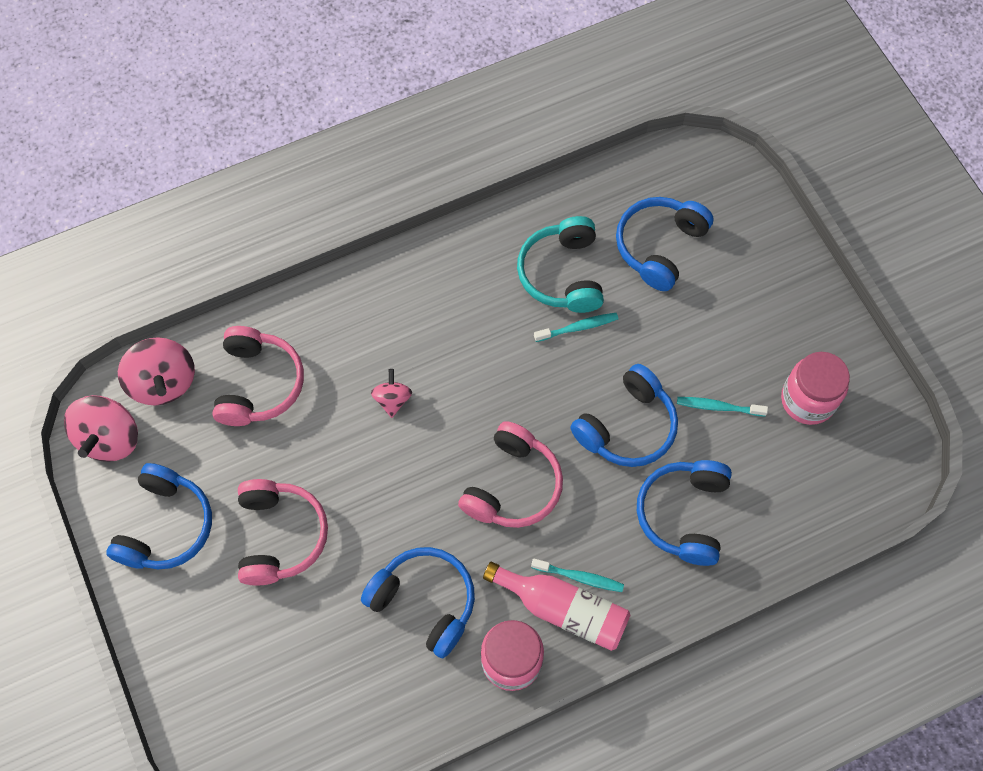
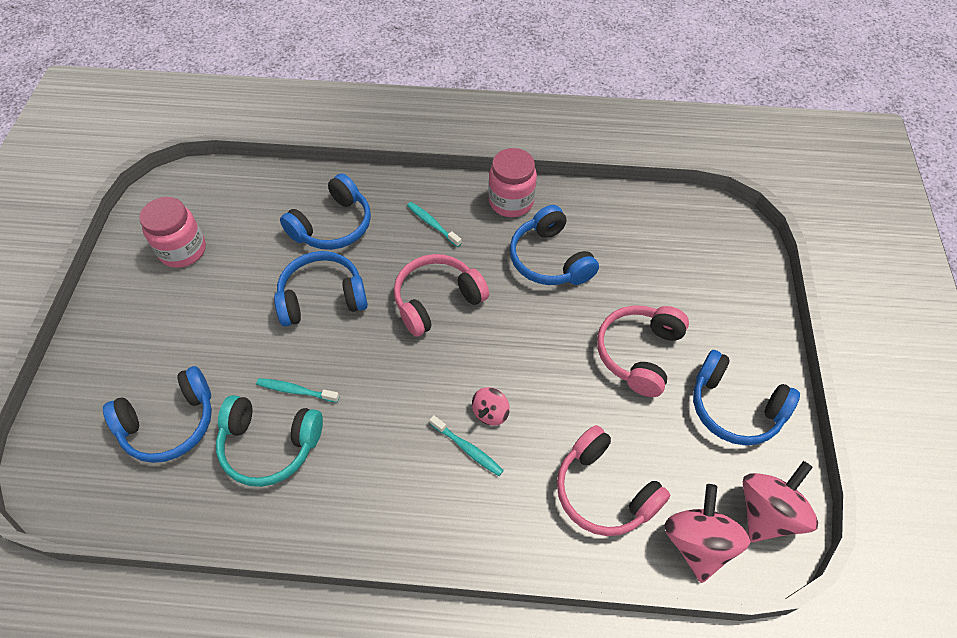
camera: 150 degrees left, 10 degrees down
blue headphones [106,463,212,569] -> blue headphones turned 105 degrees counterclockwise [693,350,800,445]
pink headphones [212,326,304,426] -> pink headphones turned 75 degrees counterclockwise [557,425,670,536]
pink bottle [483,562,631,651] -> none
turquoise headphones [517,216,604,313] -> turquoise headphones turned 75 degrees clockwise [216,395,323,487]
turquoise toothbrush [677,397,768,416] -> turquoise toothbrush moved to [430,415,504,476]

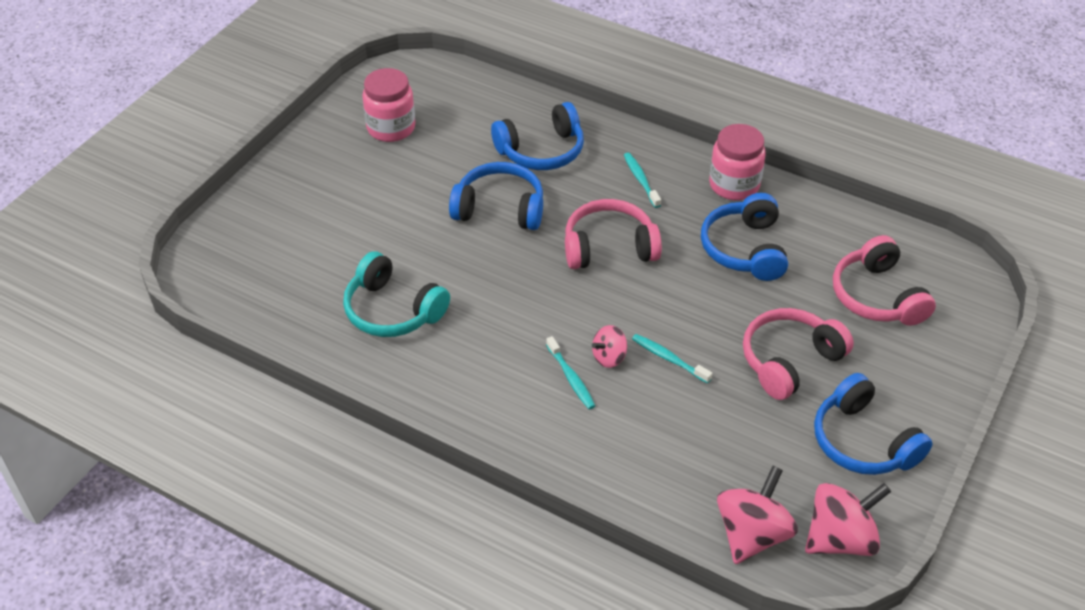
camera: 25 degrees right, 10 degrees down
blue headphones [103,366,212,463] -> none
turquoise toothbrush [256,378,339,403] -> turquoise toothbrush moved to [632,334,713,383]
pink headphones [557,425,670,536] -> pink headphones moved to [833,235,936,326]

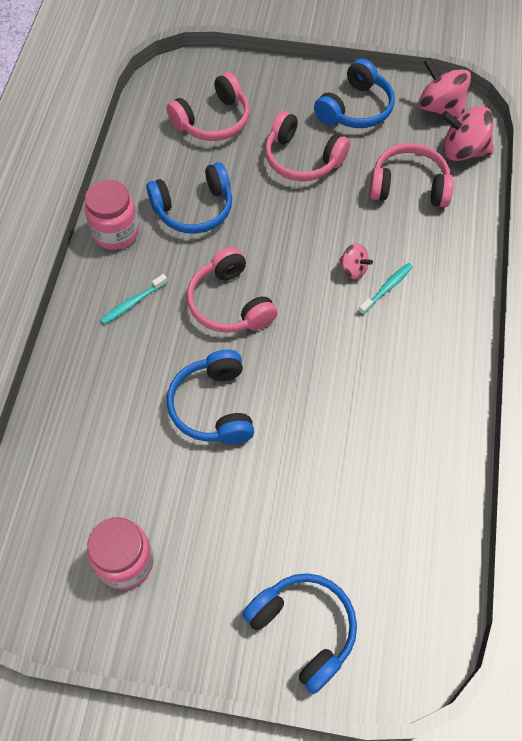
camera: 110 degrees left, 15 degrees up
turquoise headphones [343,251,450,337] -> none
blue headphones [491,102,584,170] -> blue headphones moved to [242,573,357,694]
turquoise toothbrush [632,334,713,383] -> none
none -> pink headphones [370,143,454,207]

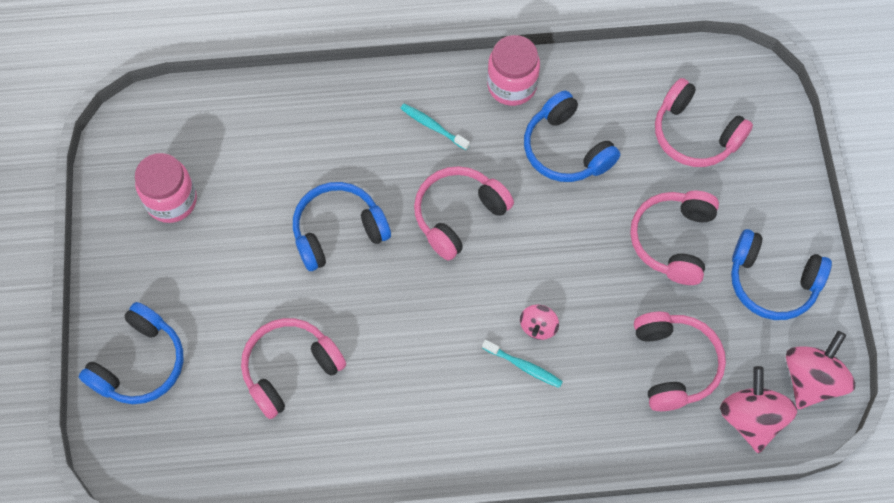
camera: 75 degrees right, 5 degrees up
none -> pink headphones [241,318,346,419]

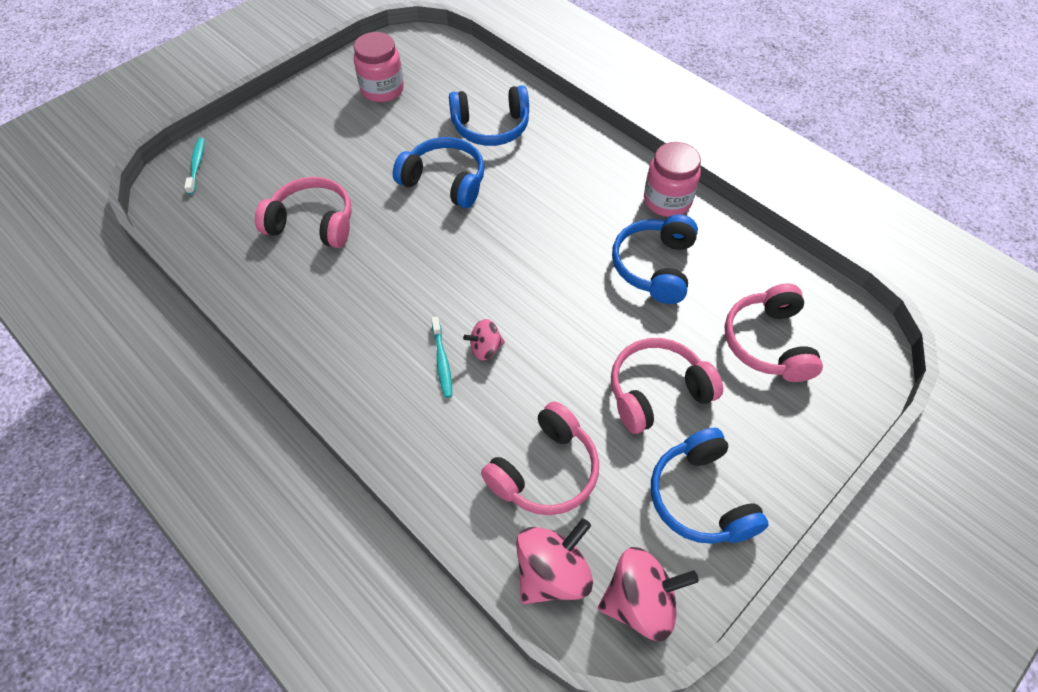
camera: 50 degrees right, 10 degrees down
blue headphones [79,302,183,404] -> blue headphones moved to [449,85,529,146]
turquoise toothbrush [400,104,470,150] -> turquoise toothbrush moved to [184,138,204,194]
pink headphones [414,166,514,261] -> none

